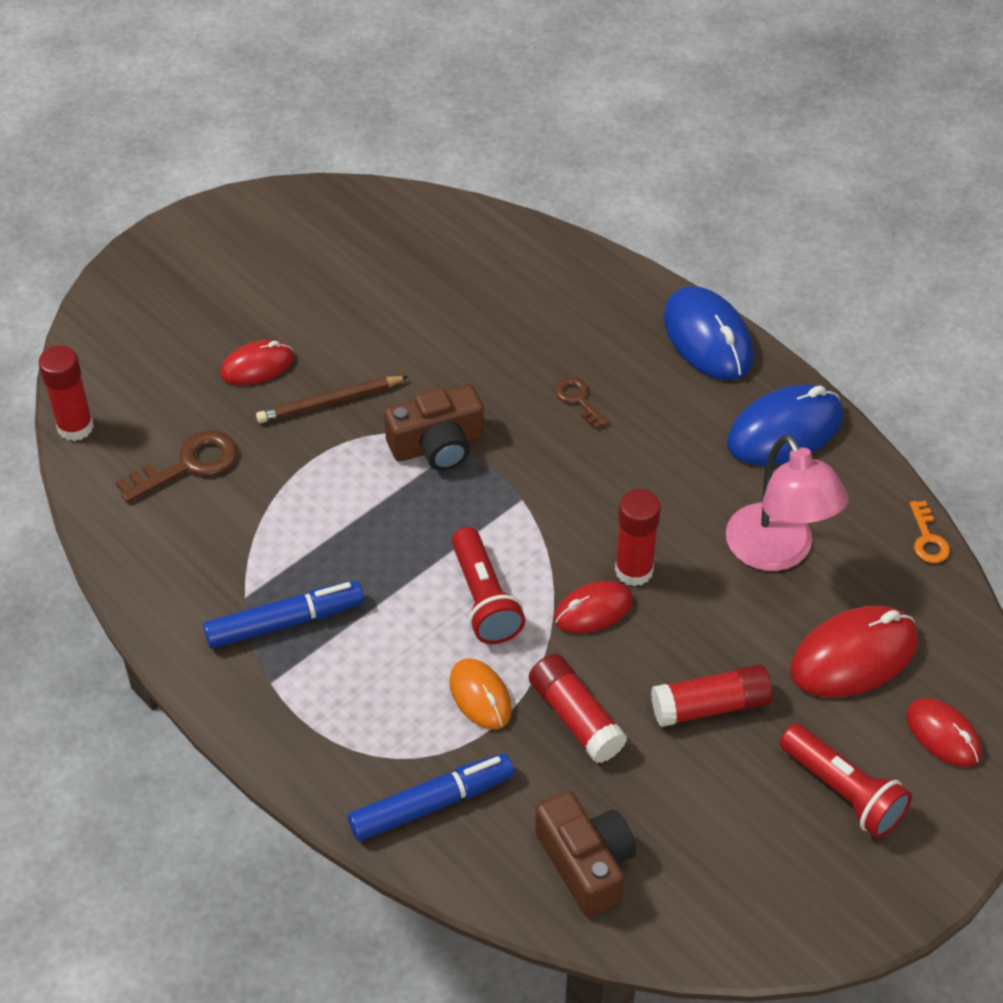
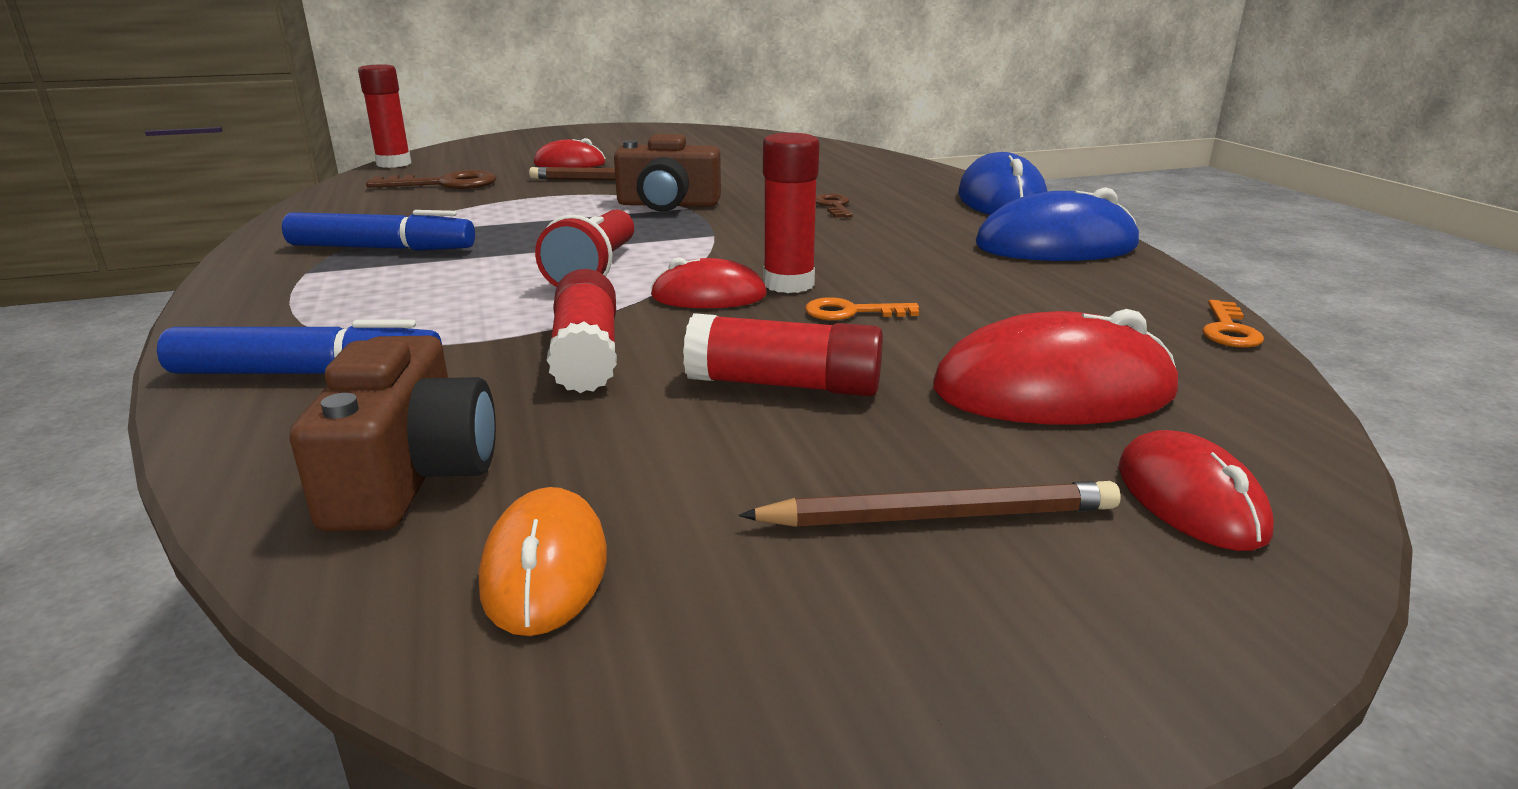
camera: 25 degrees right, 25 degrees down
orange mouse [449,658,512,730] -> orange mouse moved to [479,487,607,636]
pink lamp [726,434,849,571] -> none
red flashlight [780,724,912,838] -> brown pencil [739,481,1121,527]
none -> orange key [805,297,919,320]

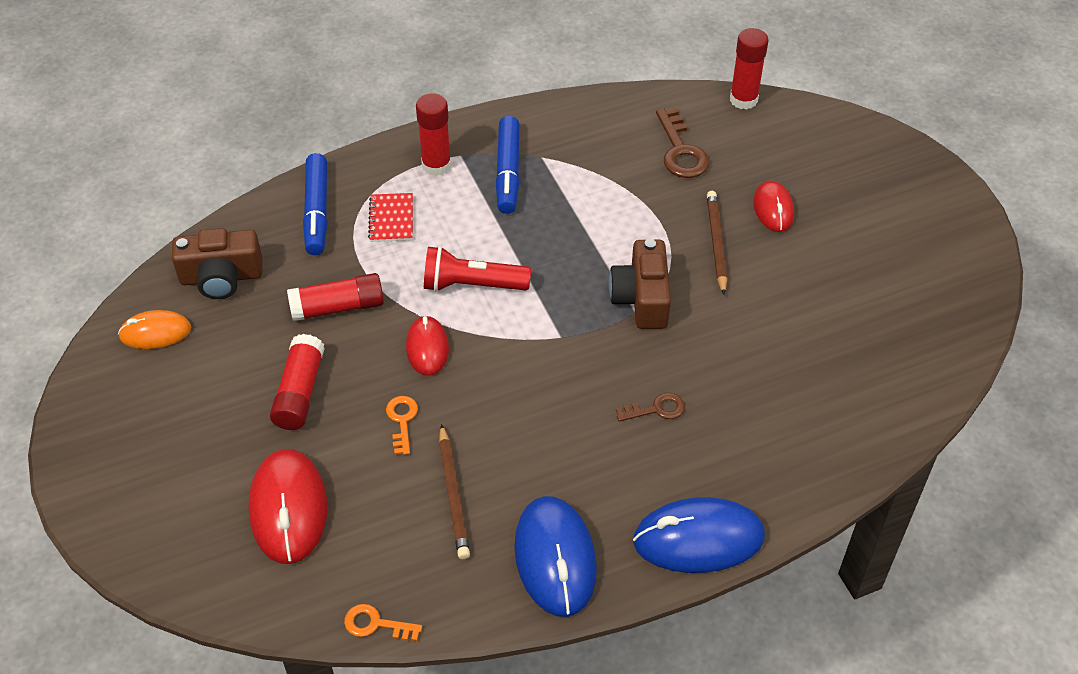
camera: 85 degrees right, 25 degrees up
brown pencil [739,481,1121,527] -> brown pencil moved to [439,424,470,559]
red glue stick [763,133,819,293] -> red glue stick moved to [416,93,451,176]
red mouse [1119,430,1274,551] -> none
none -> red notebook [368,193,413,242]

